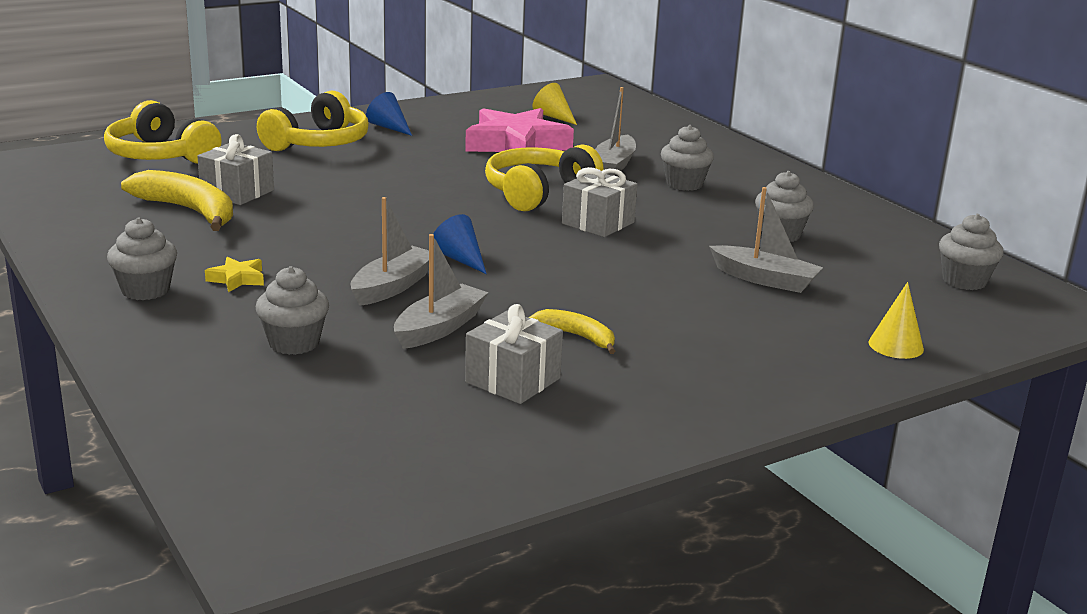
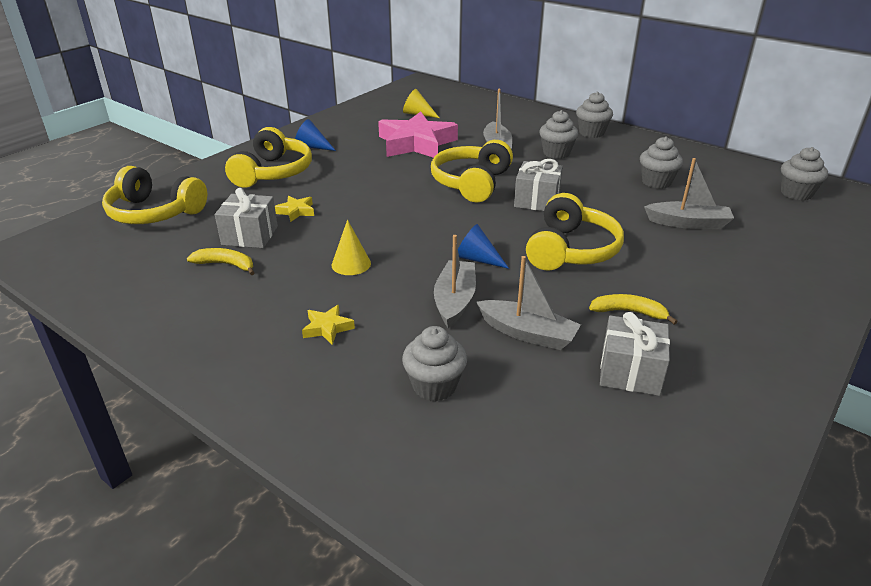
camera: 20 degrees left, 10 degrees up
grey cupcake [107,217,177,300] -> grey cupcake moved to [576,92,613,138]
yellow banana [121,170,233,231] -> yellow banana [187,248,255,275], size x0.56
grey boat [394,234,489,349] -> grey boat turned 105 degrees clockwise [476,256,581,350]
yellow cone [869,282,924,359] -> yellow cone moved to [332,220,371,275]
none -> yellow star [275,196,314,222]
none -> yellow headphones [526,193,624,271]

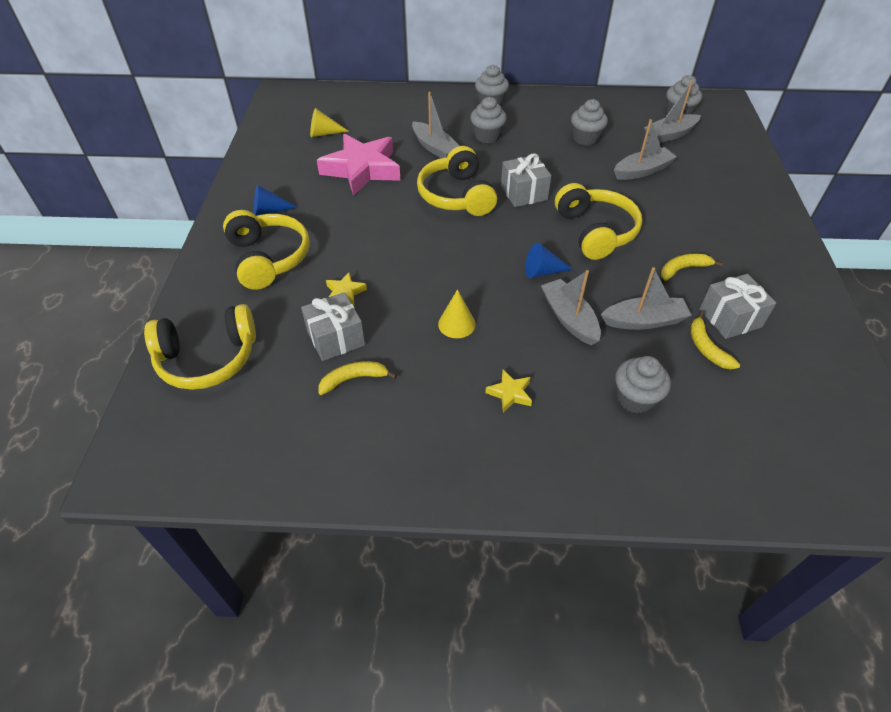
camera: 35 degrees left, 15 degrees up
none -> grey boat [644,81,701,143]
none -> yellow banana [690,312,740,369]

